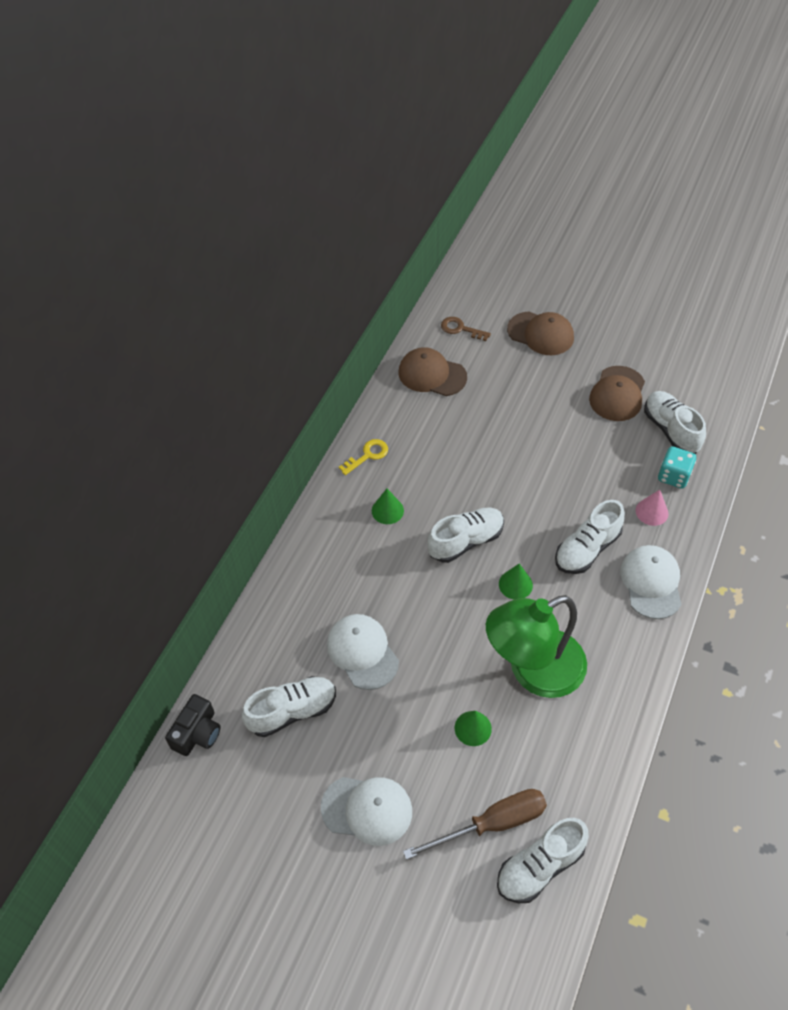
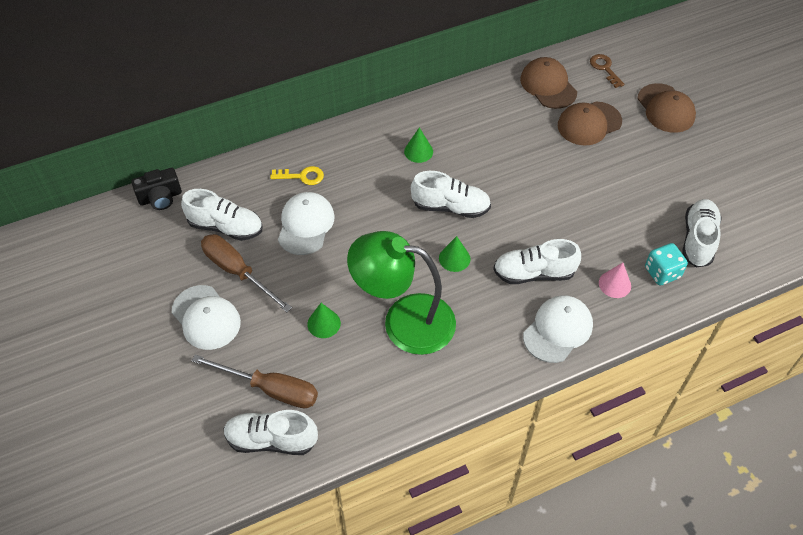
camera: 40 degrees right, 0 degrees up
yellow key [339,439,388,475] -> yellow key moved to [270,166,324,185]
brown cap [589,366,645,421] -> brown cap moved to [558,102,622,146]
none -> brown screwdriver [201,234,292,312]

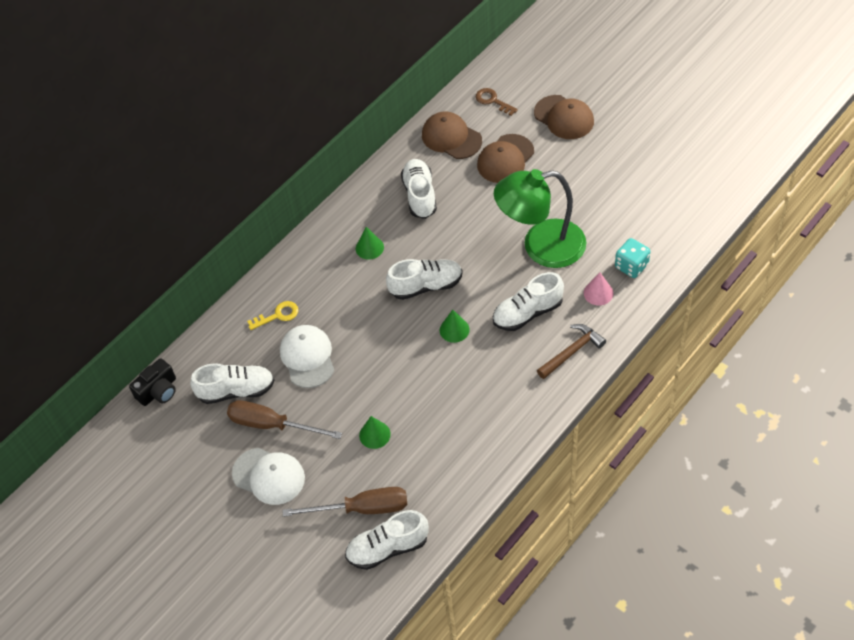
camera: 20 degrees left, 0 degrees up
green lamp [347,231,456,355] -> green lamp moved to [494,169,586,268]
white cap [523,295,593,363] -> brown hammer [537,324,606,379]
white shoe [682,199,722,268] -> white shoe moved to [401,159,437,219]

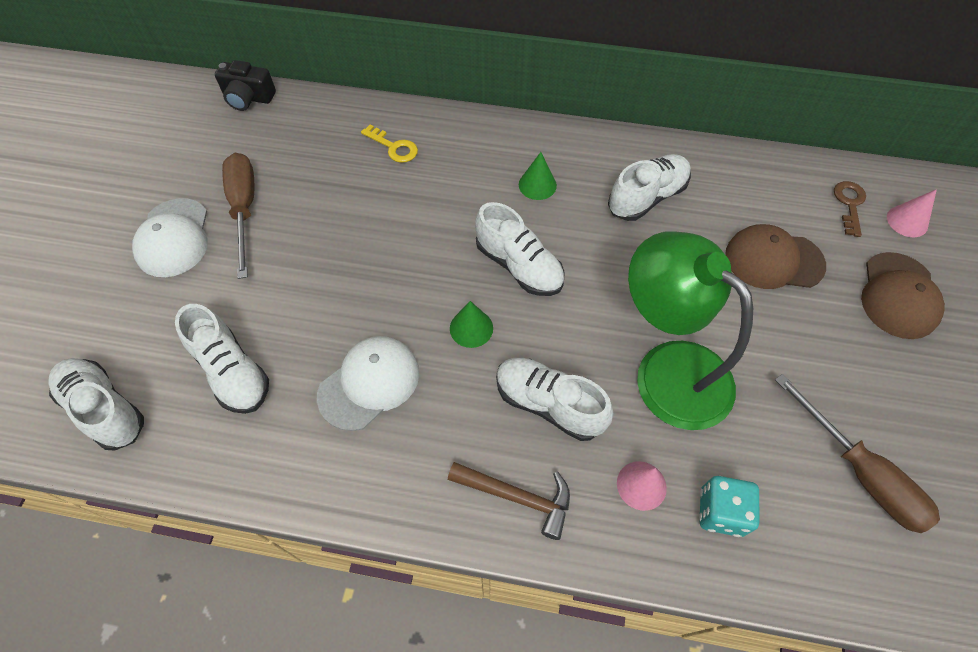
camera: 55 degrees right, 5 degrees up
white shoe [190,363,275,404] -> white shoe moved to [175,304,269,414]
white cap [280,325,334,388] -> white cap moved to [317,336,419,431]
brown screwdriver [282,487,407,517] -> brown screwdriver moved to [775,374,940,533]
green cone [359,416,391,449] -> none
brown cap [422,111,482,159] -> none
none -> pink cone [887,189,937,237]

